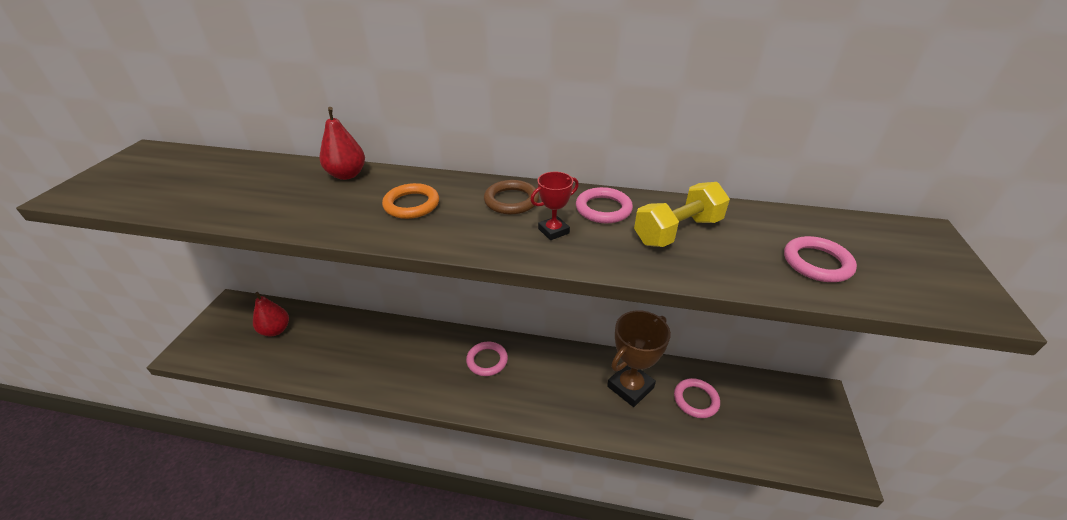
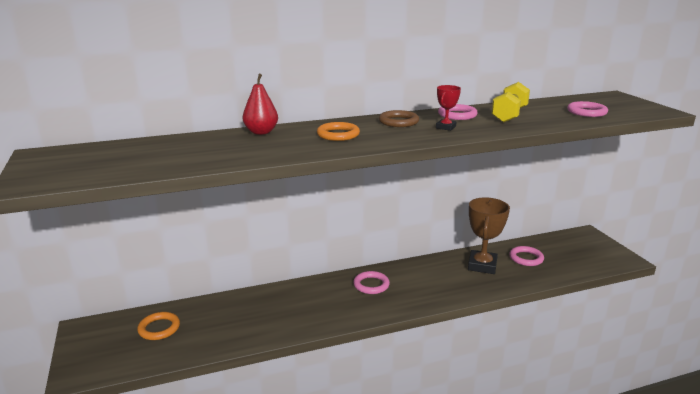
camera: 30 degrees left, 15 degrees down
red pear [253,292,289,337] -> orange ring [137,312,180,340]

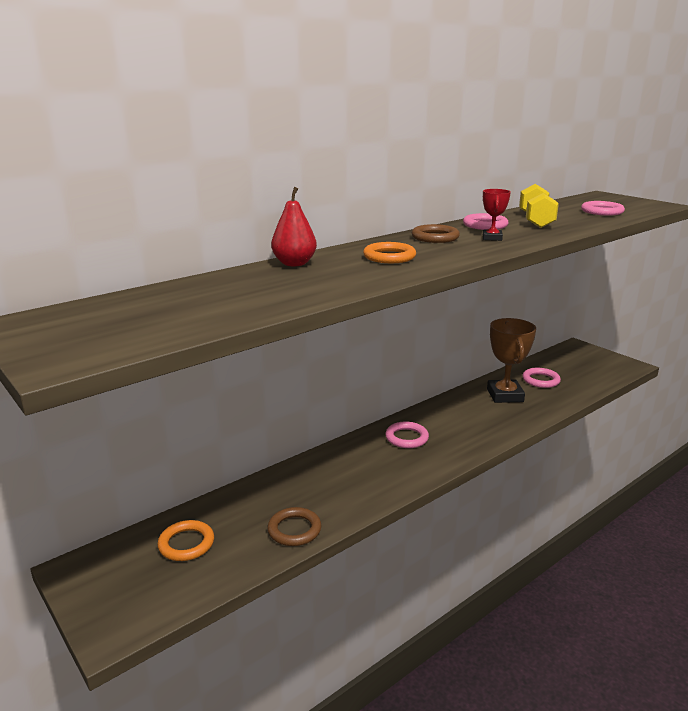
camera: 20 degrees left, 0 degrees up
none -> brown ring [267,507,321,546]

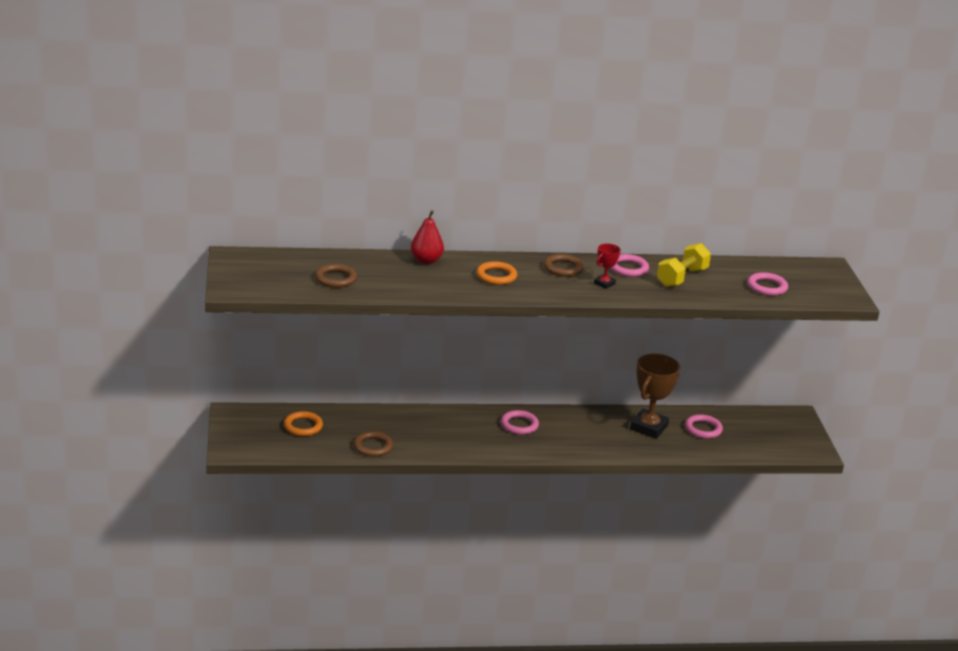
camera: 30 degrees right, 5 degrees up
none -> brown ring [315,264,357,288]

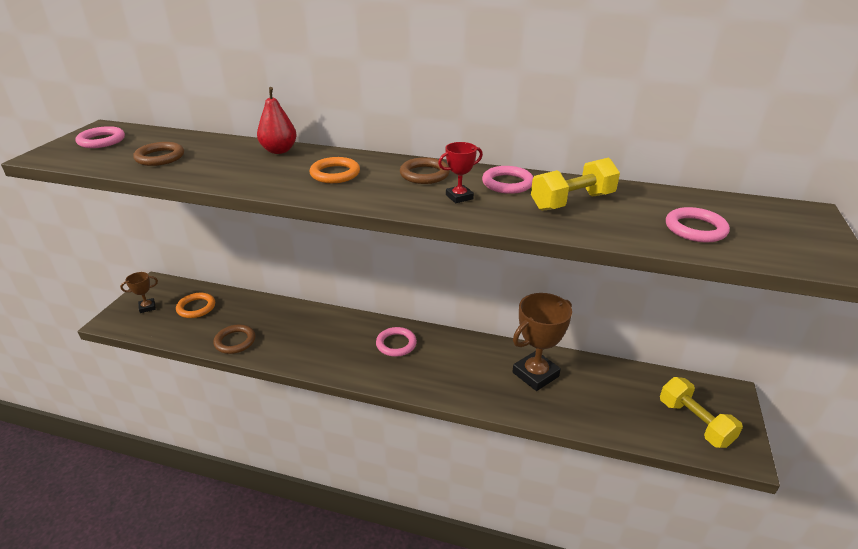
camera: 25 degrees right, 5 degrees up
pink ring [685,414,723,439] -> pink ring moved to [76,126,125,148]
none -> brown trophy [120,272,158,313]
none -> yellow dumbbell [660,377,743,448]

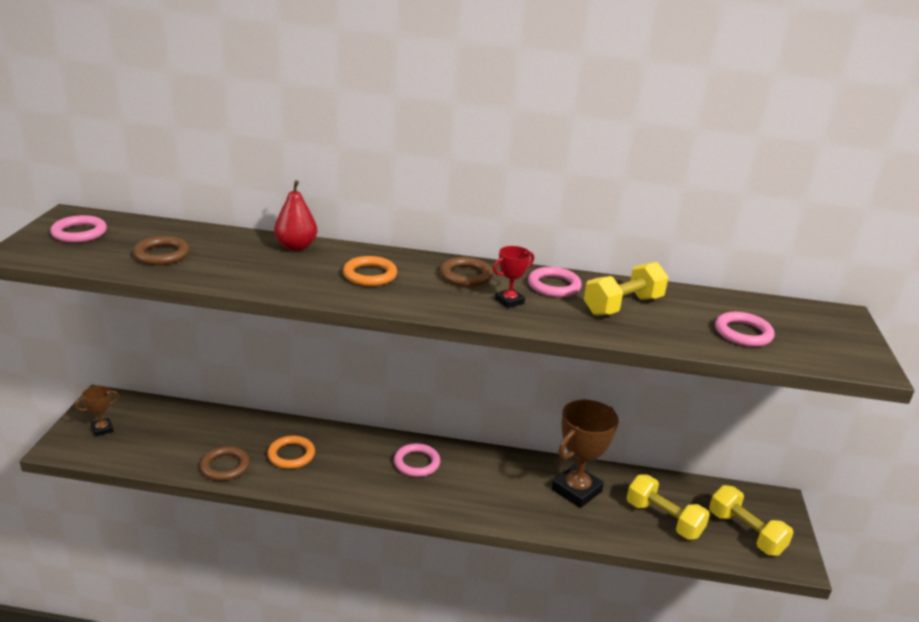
camera: 10 degrees left, 5 degrees down
orange ring [176,293,215,318] -> orange ring moved to [267,435,315,469]
none -> yellow dumbbell [627,475,710,540]

